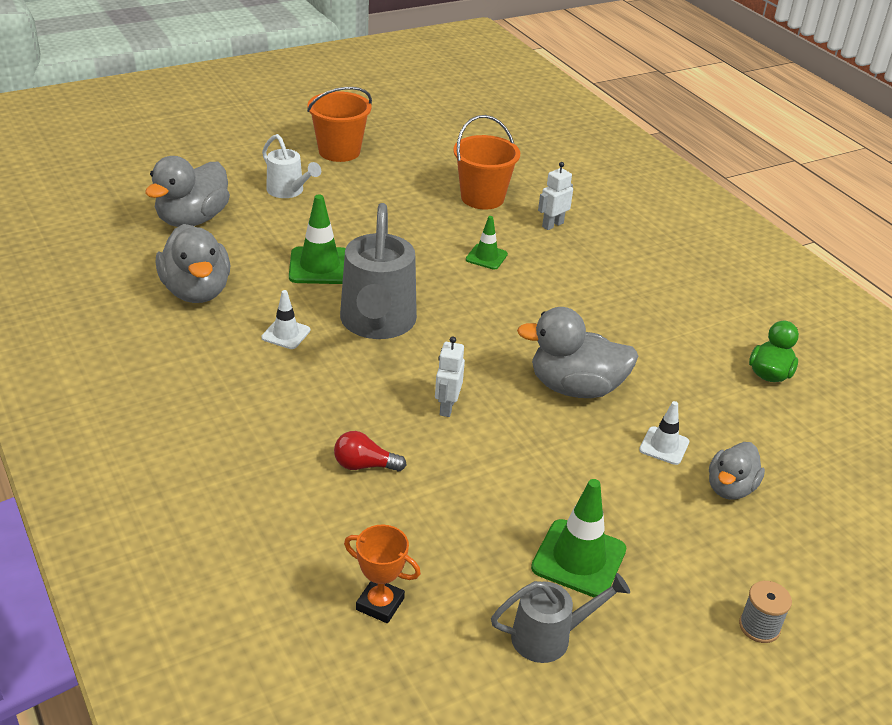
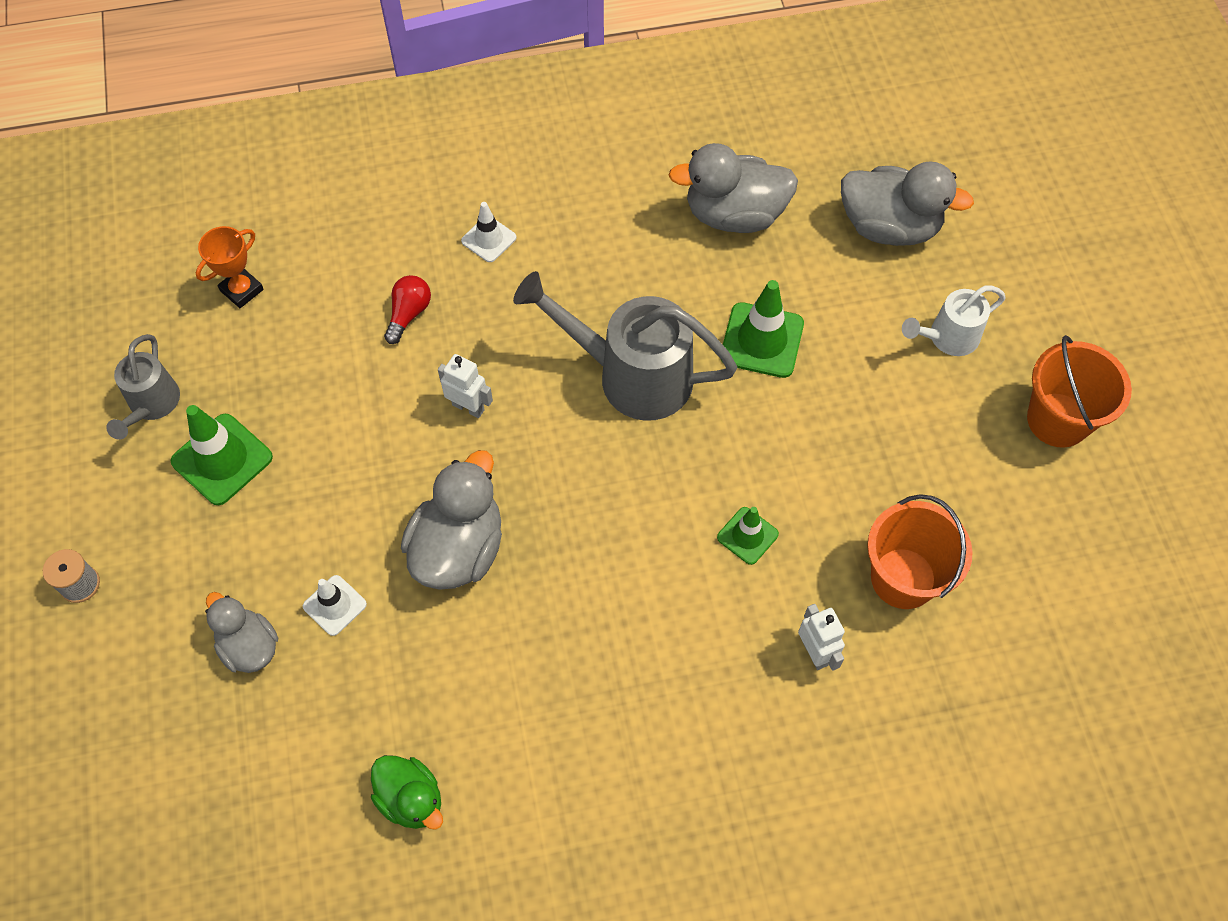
camera: 110 degrees right, 25 degrees up
grey duck [145,156,230,227] -> grey duck turned 150 degrees clockwise [841,161,974,246]
white traffic cone [261,290,310,349] -> white traffic cone moved to [461,202,517,262]

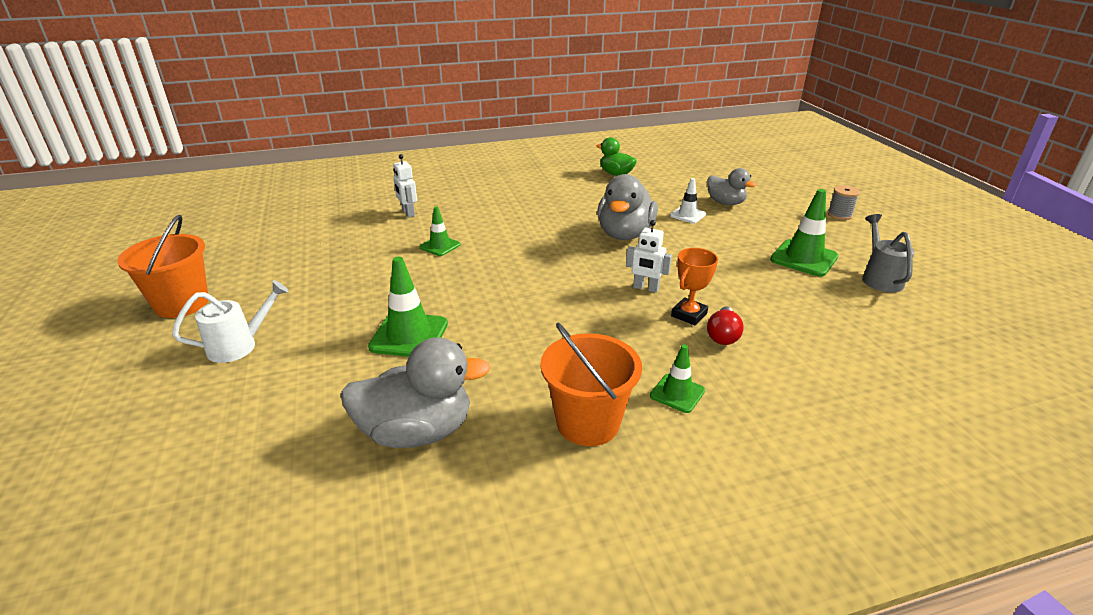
camera: 175 degrees right, 30 degrees down
orange trophy [196,226,264,308] -> orange trophy moved to [671,248,718,325]
white traffic cone [461,202,517,262] -> green traffic cone [650,344,705,413]
grey watering can [513,271,737,421] -> none
grey duck [841,161,974,246] -> none
orange bucket [867,494,973,609] -> orange bucket moved to [540,323,642,446]

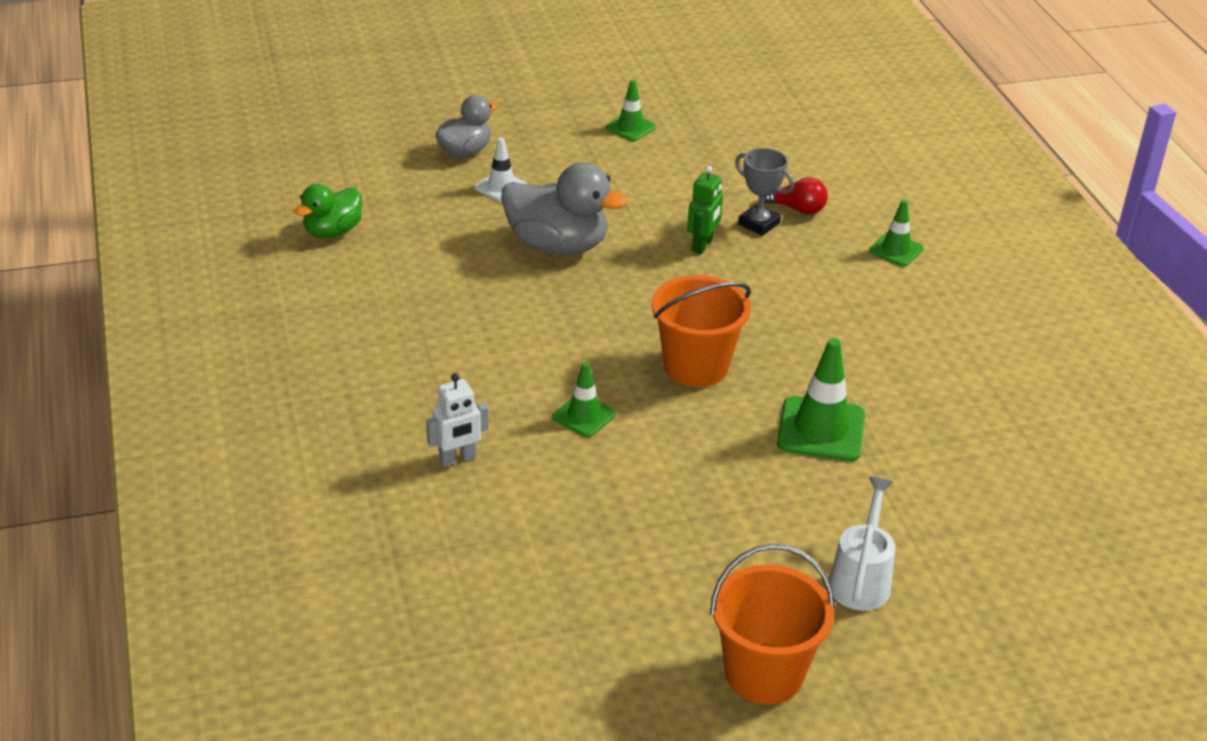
camera: 90 degrees left, 5 degrees up
white watering can [172,280,289,363] -> white watering can turned 45 degrees clockwise [829,477,895,611]
grey duck [340,337,491,448] -> none
orange bucket [540,323,642,446] -> orange bucket moved to [652,275,751,387]
white robot [626,220,672,293] -> green robot [687,166,723,254]
orange trophy [671,248,718,325] -> grey trophy [735,148,794,236]
green traffic cone [770,189,838,277] -> green traffic cone [606,80,656,141], size x0.60
grey spool [828,185,860,220] -> none
grey watering can [862,214,915,292] -> none

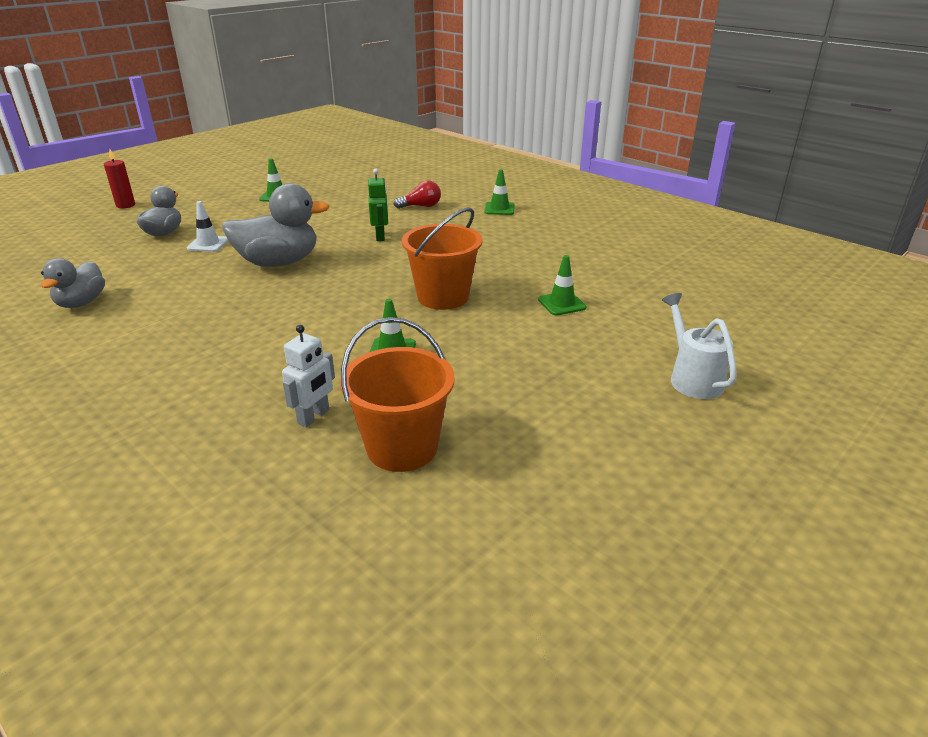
camera: 30 degrees left, 5 degrees down
green duck [295,184,362,238] -> grey duck [41,258,105,308]
orange bucket [710,544,835,704] -> orange bucket moved to [340,317,455,472]
grey trophy [735,148,794,236] -> none
green traffic cone [777,338,865,461] -> green traffic cone [538,255,587,315], size x0.60
none -> red candle [104,149,135,209]

